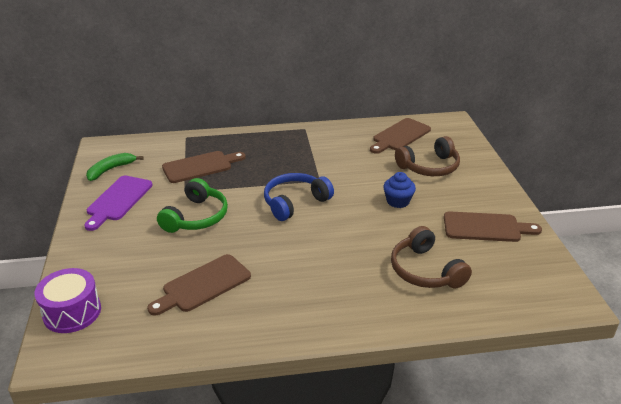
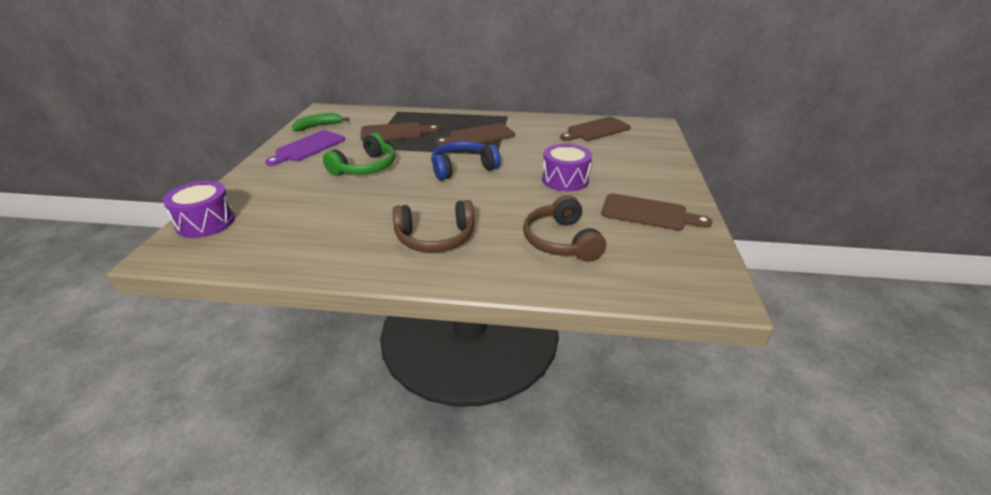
camera: 15 degrees right, 0 degrees up
brown cutting board [147,254,251,316] -> brown cutting board moved to [435,123,515,146]
blue cupcake [383,172,416,208] -> purple drum [542,144,592,191]
brown headphones [395,136,460,176] -> brown headphones moved to [393,200,475,252]

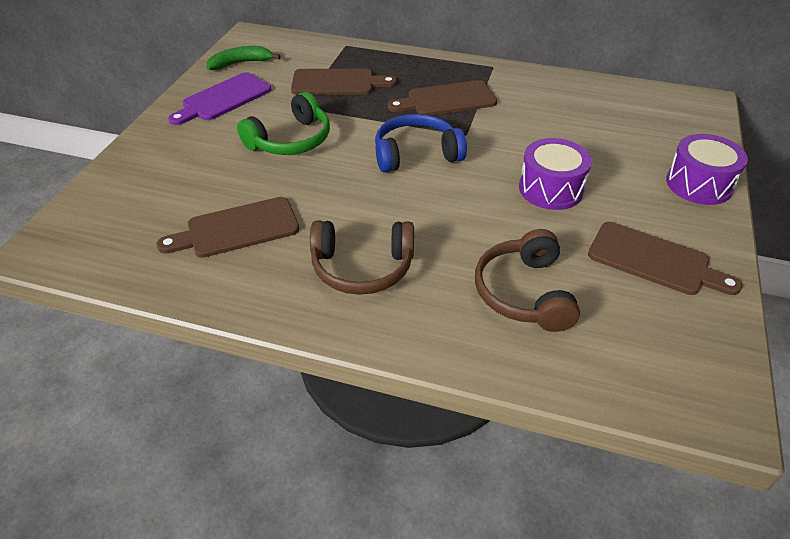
camera: 10 degrees right, 10 degrees up
purple drum [163,181,235,238] -> purple drum moved to [666,134,748,205]
brown cutting board [560,117,631,141] -> brown cutting board moved to [157,197,299,258]

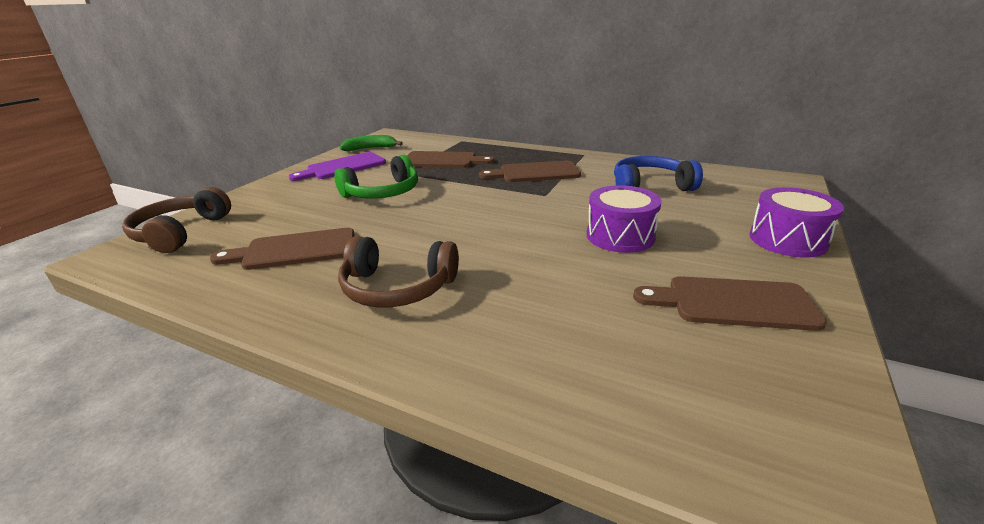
camera: 10 degrees right, 15 degrees down
blue headphones [375,114,467,173] -> blue headphones moved to [614,156,703,191]
brown headphones [475,229,580,332] -> brown headphones moved to [122,187,231,253]
brown cutting board [588,222,742,295] -> brown cutting board turned 150 degrees clockwise [633,276,827,331]

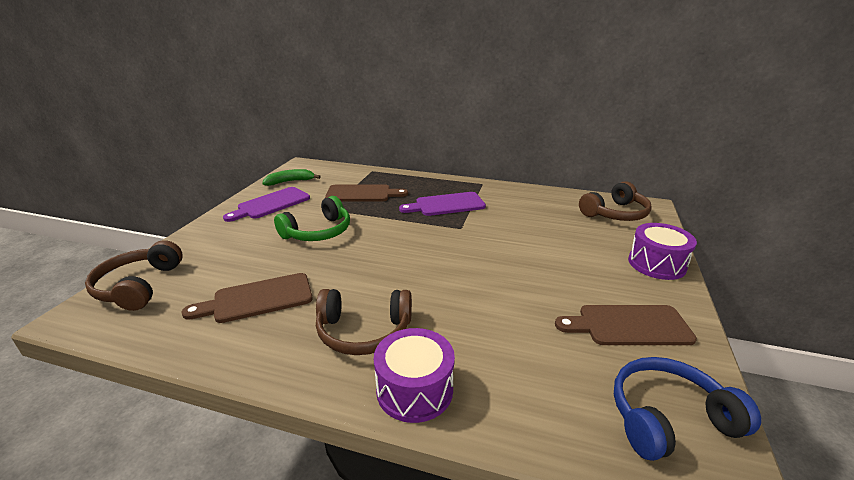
camera: 10 degrees left, 0 degrees up
brown cutting board [479,161,581,182] -> purple cutting board [399,192,486,216]
purple drum [587,185,662,253] -> purple drum moved to [374,328,455,423]
blue headphones [614,156,703,191] -> blue headphones moved to [614,357,761,461]
none -> brown headphones [579,181,652,221]

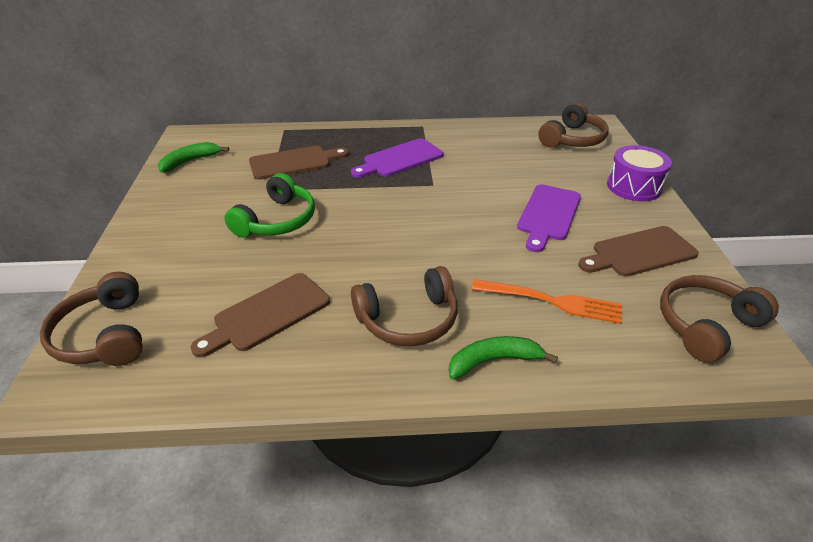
camera: 20 degrees left, 10 degrees up
purple cutting board [223,187,310,222] -> purple cutting board moved to [517,184,581,252]
purple drum [374,328,455,423] -> green banana [449,336,558,380]
blue headphones [614,357,761,461] -> brown headphones [660,275,779,362]
none -> orange fork [472,279,622,324]

